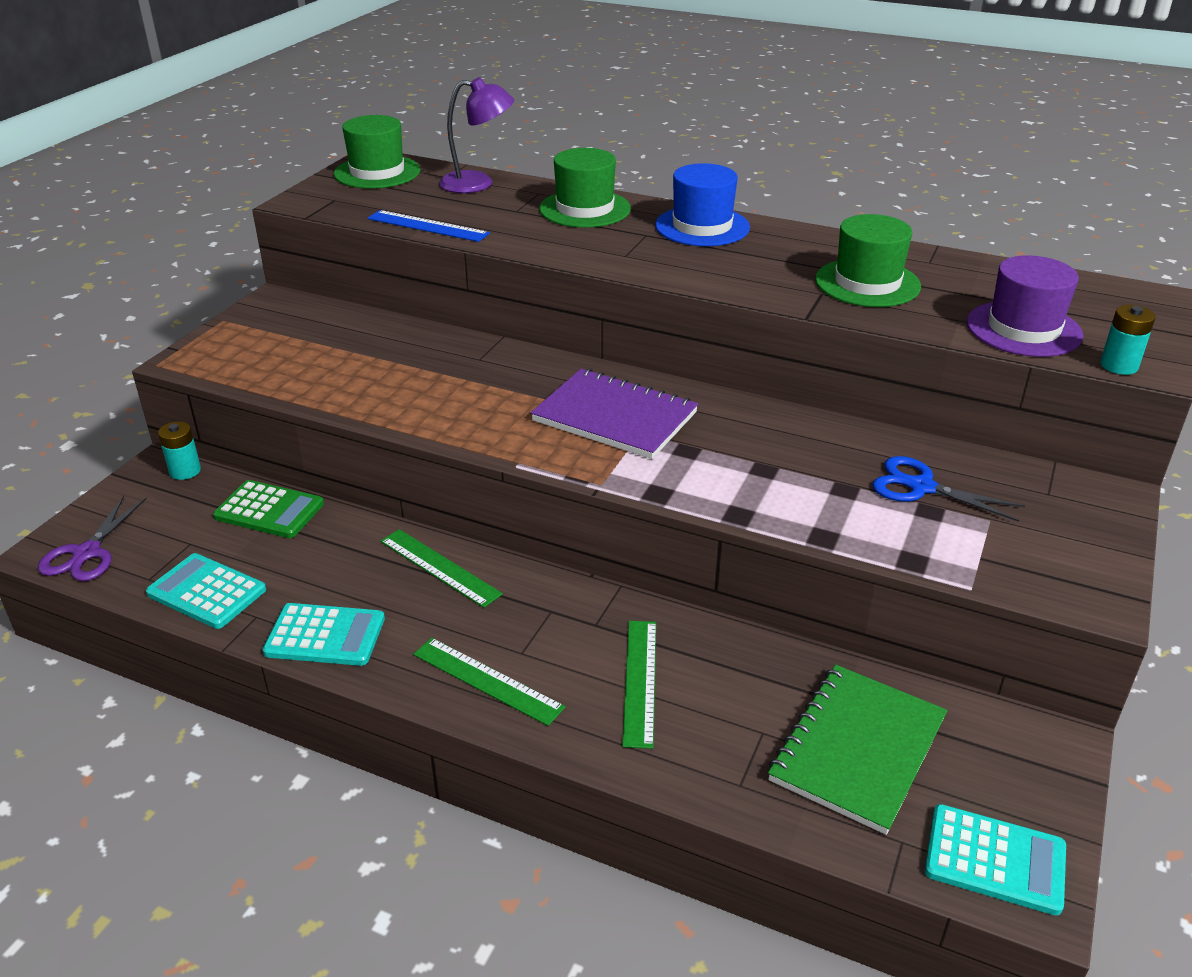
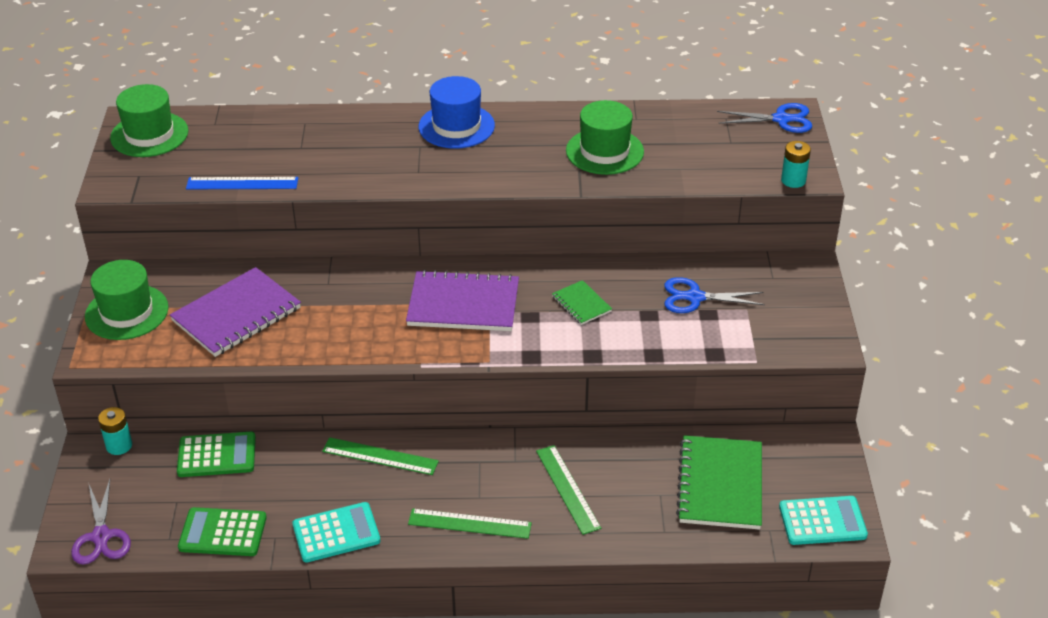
camera: 25 degrees left, 5 degrees up
turquoise calculator [146,553,266,629] -> green calculator [178,507,267,556]
purple lamp [439,77,514,193] -> none
green hat [539,148,631,228] -> green hat moved to [85,260,169,340]
purple hat [967,255,1083,357] -> none
none -> purple notebook [170,267,301,357]
none -> green notebook [552,280,612,325]
none -> blue scissors [717,103,812,133]

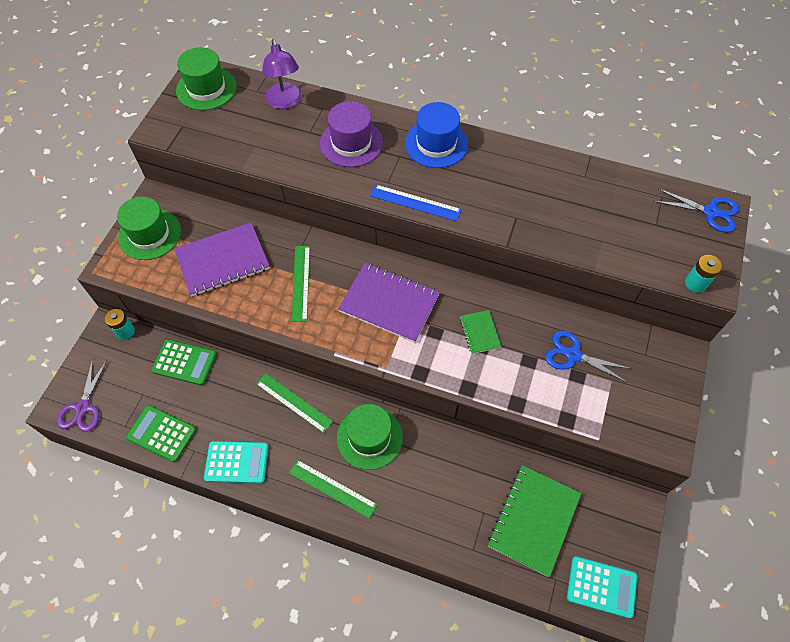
camera: 20 degrees right, 20 degrees up
blue ruler [186,177,298,189] -> blue ruler moved to [370,185,462,221]
green ruler [536,445,601,535] -> green ruler moved to [292,246,310,322]
green hat [566,100,644,175] -> green hat moved to [337,404,403,470]
none -> purple lamp [262,39,302,109]
none -> purple hat [320,101,383,167]

